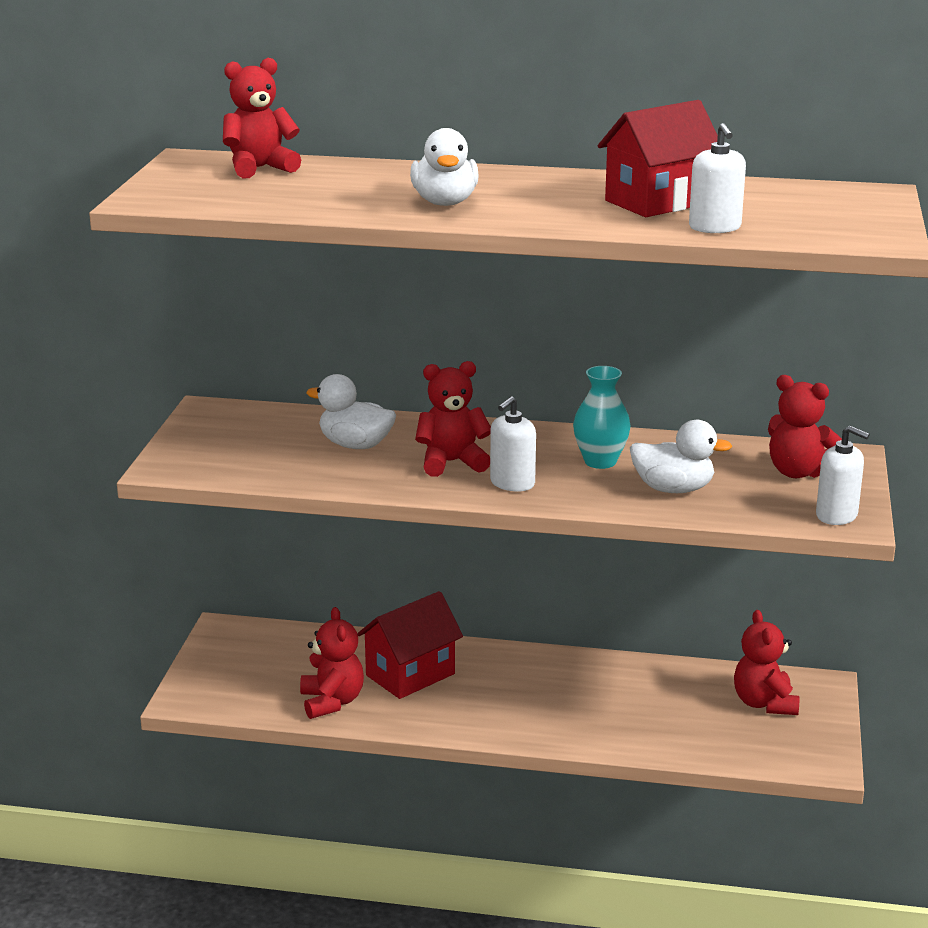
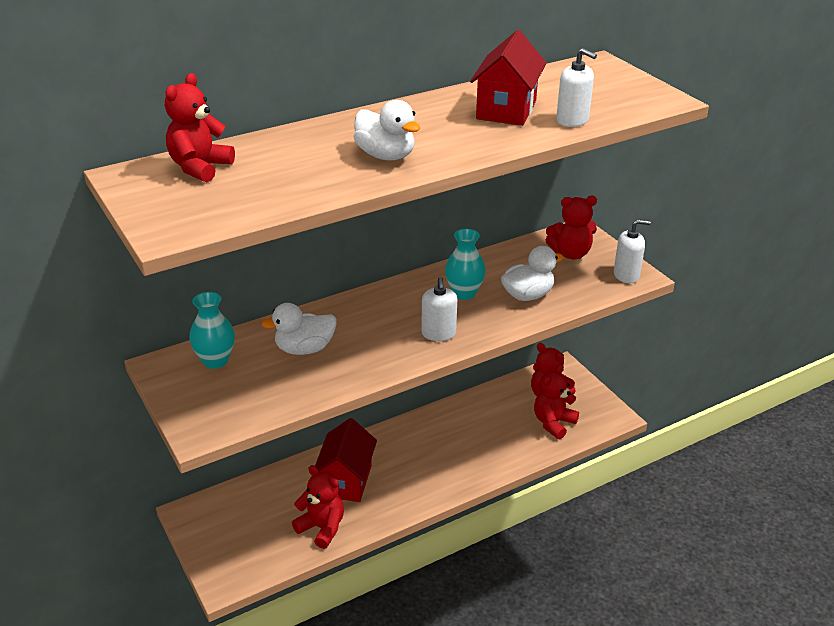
camera: 40 degrees left, 10 degrees up
red teddy bear [415,361,491,477] -> red teddy bear moved to [534,364,579,439]
none -> turquoise vase [189,292,235,369]

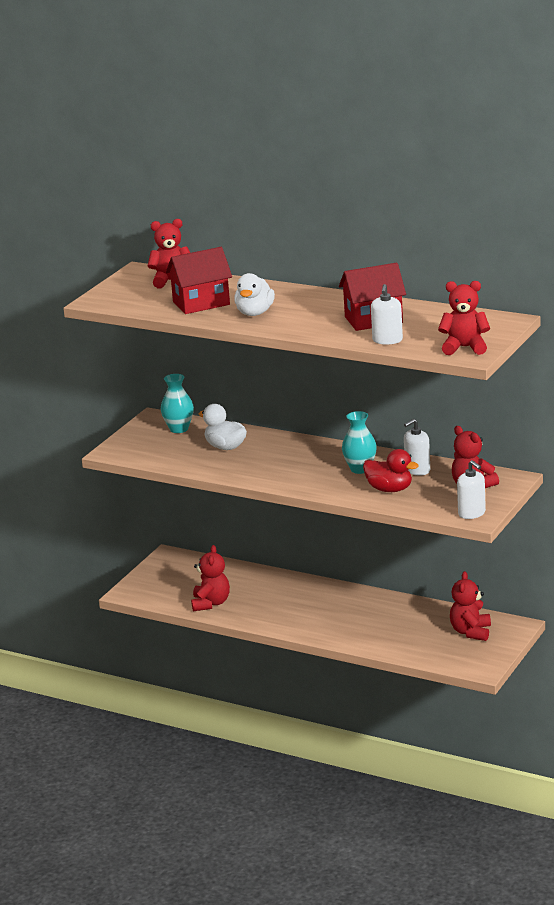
camera: 60 degrees right, 10 degrees down
red house [315,418,377,502] -> red house moved to [166,247,232,314]
white soap dispenser [421,277,457,341] -> white soap dispenser moved to [404,419,430,476]
white duck [501,246,564,301] -> red duck [363,449,419,492]
red teddy bear [534,364,579,439] -> red teddy bear moved to [438,281,490,355]

